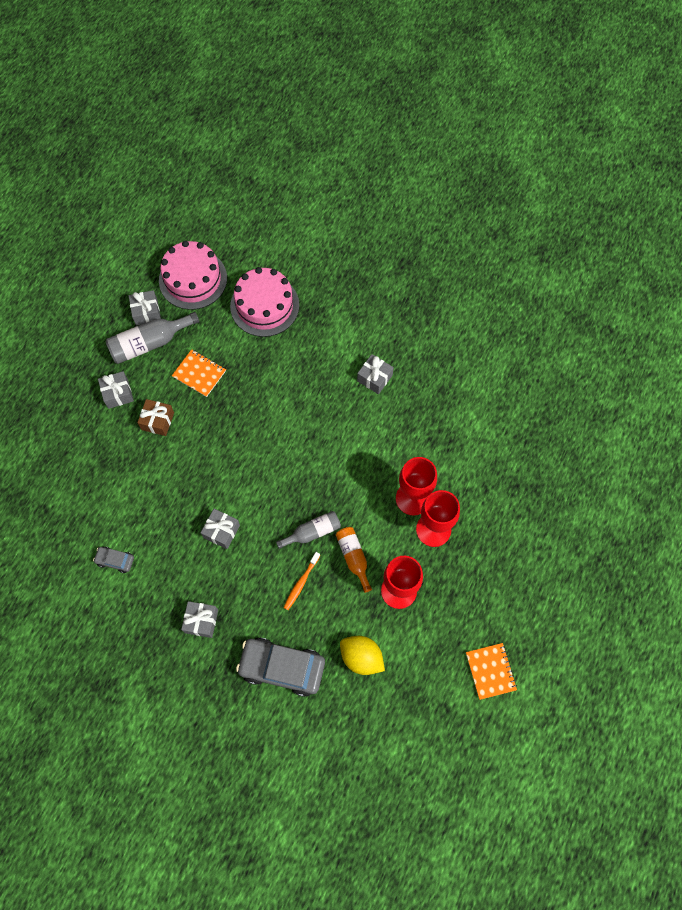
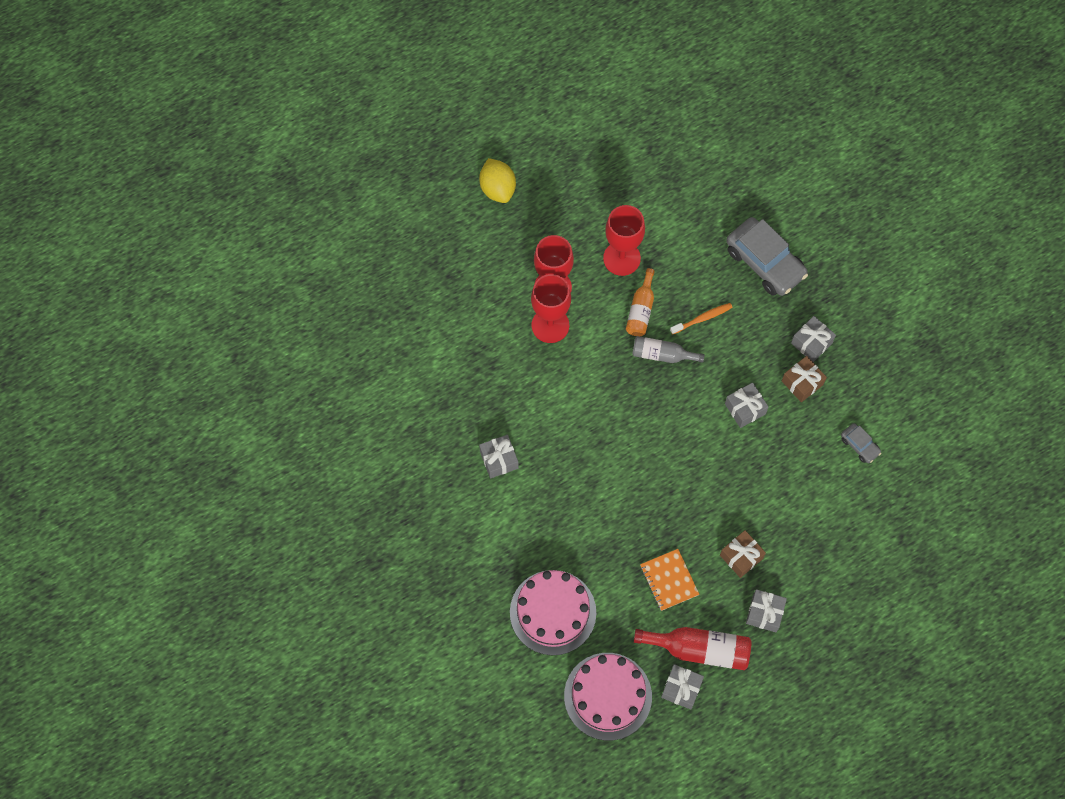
camera: 145 degrees left, 0 degrees up
grey bottle [105,312,199,364] -> red bottle [634,627,752,670]
yellow lemon [340,636,385,675] -> yellow lemon moved to [479,158,516,203]
orange notebook [466,643,517,700] -> none
none -> brown gift [782,356,827,402]

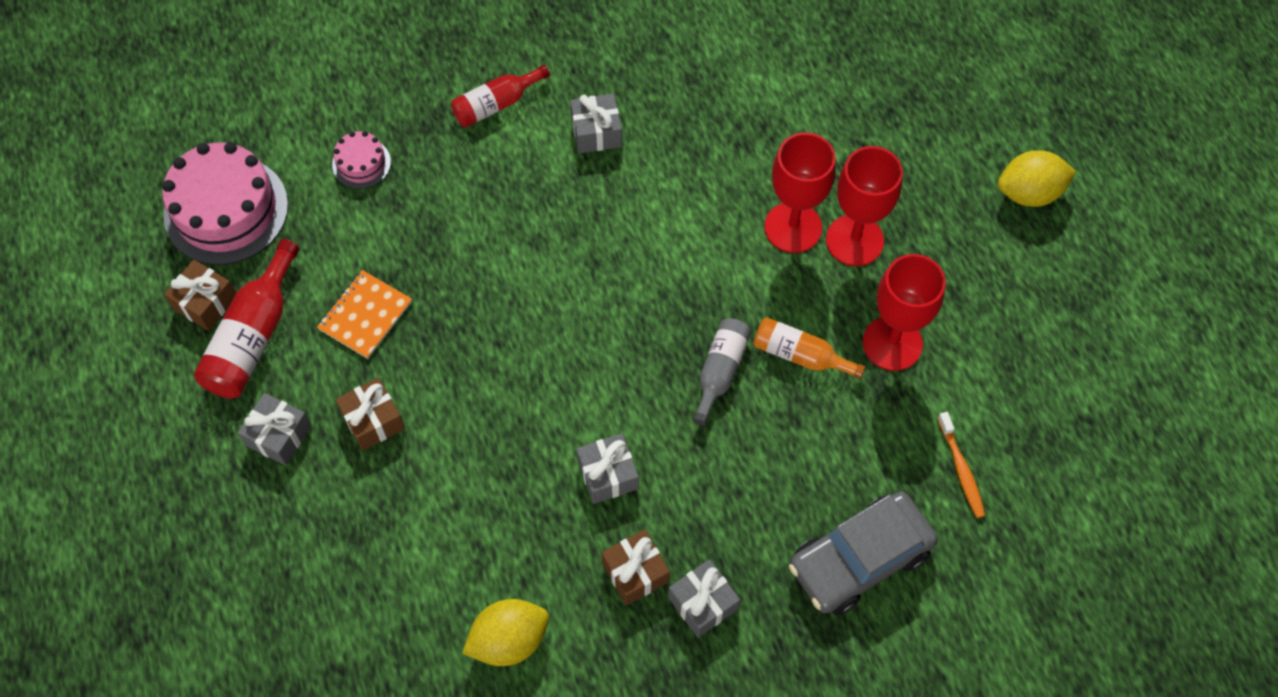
camera: 100 degrees right, 5 degrees down
pink cake [510,570,596,655] -> pink cake [332,131,391,189], size x0.48
orange notebook [640,549,699,611] -> orange notebook turned 45 degrees counterclockwise [317,270,412,359]
grey gift [661,664,704,710] -> brown gift [164,260,236,331]
orange toothbrush [670,303,733,335] -> orange toothbrush moved to [938,412,986,518]
grey car [841,423,881,463] -> yellow lemon [462,599,549,666]
none -> red bottle [451,65,550,127]

